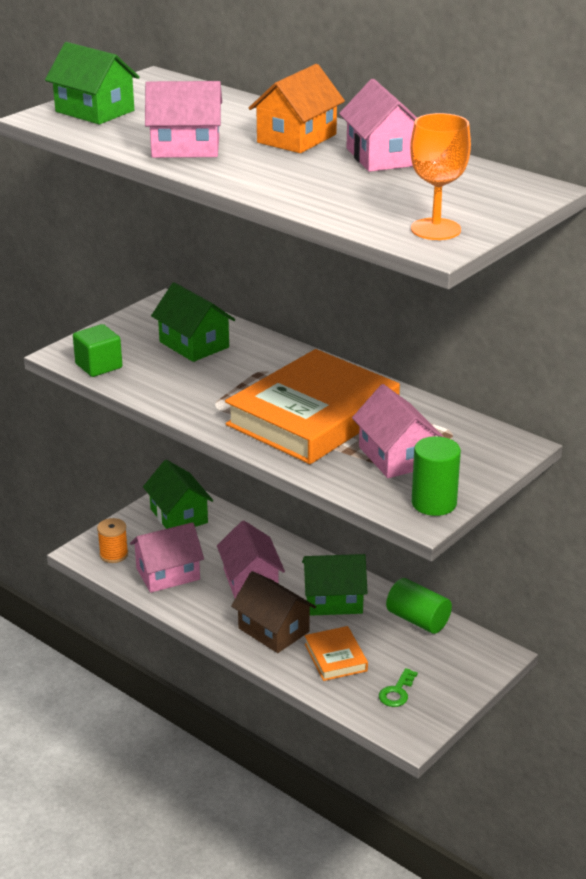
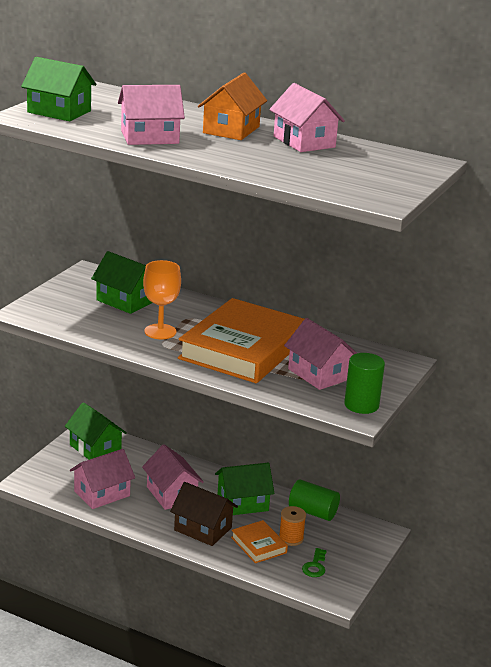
camera: 15 degrees left, 5 degrees down
green cube [73,324,122,377] -> none
orange spool [97,518,128,563] -> orange spool moved to [279,506,306,546]
orange goblet [410,113,471,240] -> orange goblet moved to [143,260,181,339]

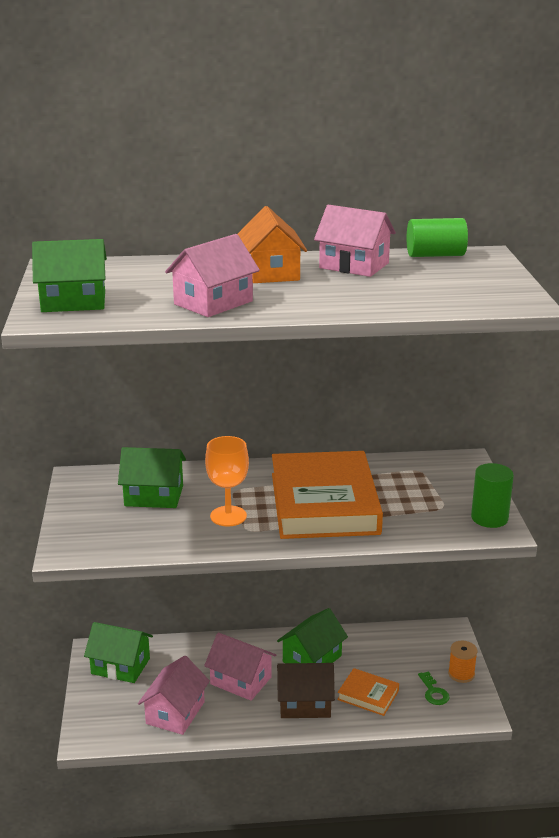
camera: 30 degrees left, 0 degrees up
orange spool [279,506,306,546] -> orange spool moved to [448,641,477,683]
pink house [284,318,357,390] -> none
green cylinder [289,479,340,521] -> green cylinder moved to [407,218,468,257]

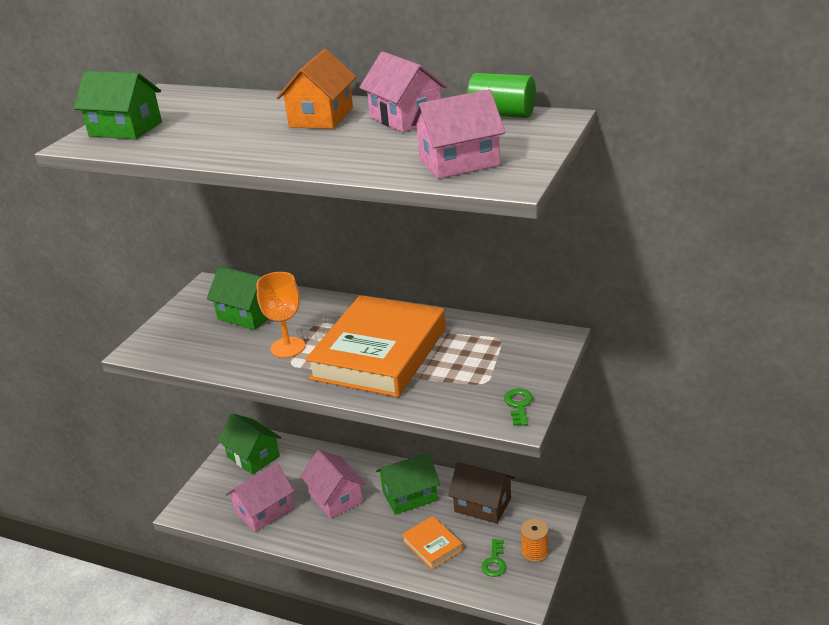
camera: 30 degrees right, 5 degrees up
pink house [165,234,260,317] -> pink house moved to [411,89,506,179]
brown house [277,663,335,718] -> brown house moved to [448,462,515,524]
green cylinder [471,463,514,528] -> green key [504,389,533,426]

